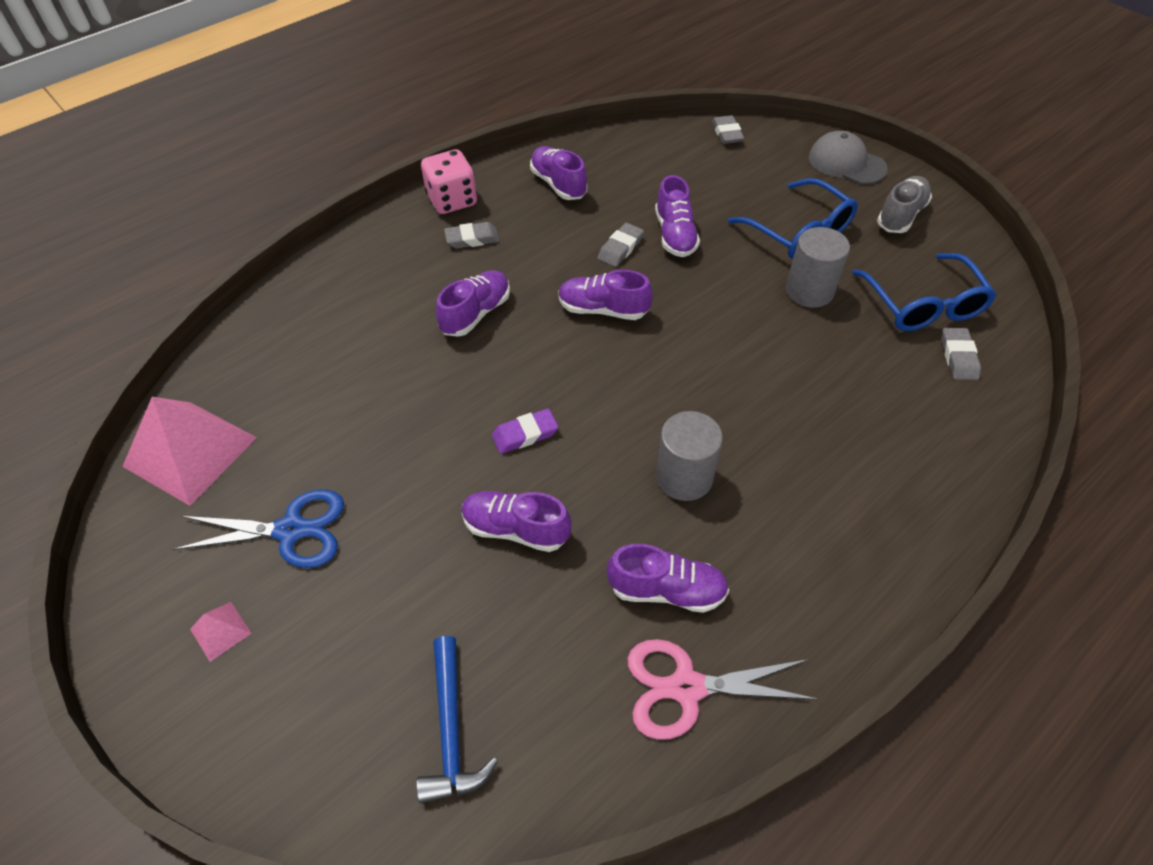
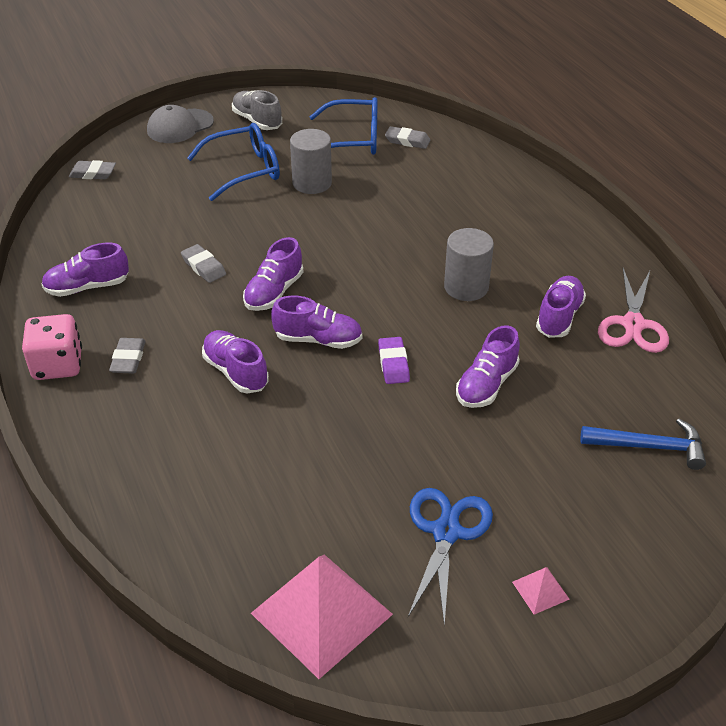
camera: 75 degrees left, 10 degrees down
purple shoe [655,175,700,257] -> purple shoe moved to [271,295,362,349]

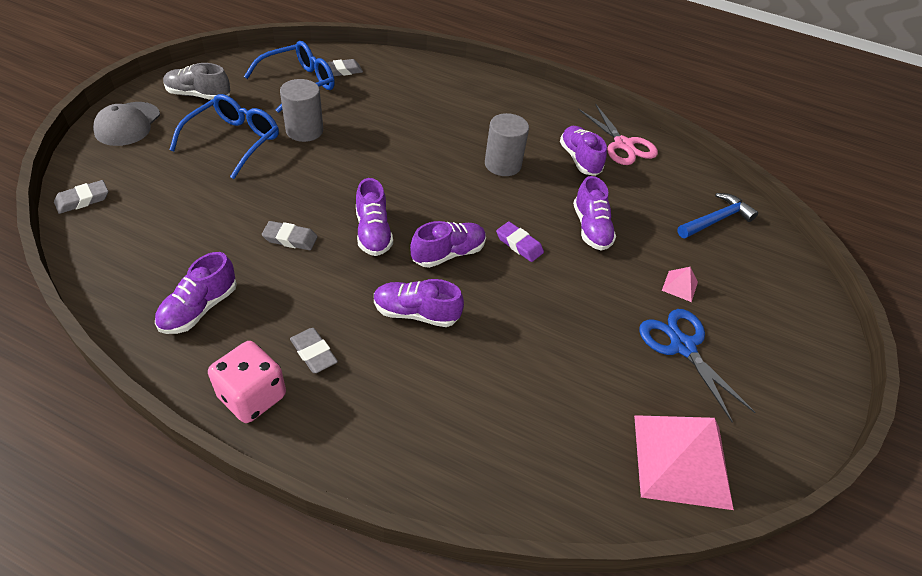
camera: 45 degrees left, 5 degrees up
pink pyramid [512,567,570,615] -> pink pyramid moved to [662,267,698,302]

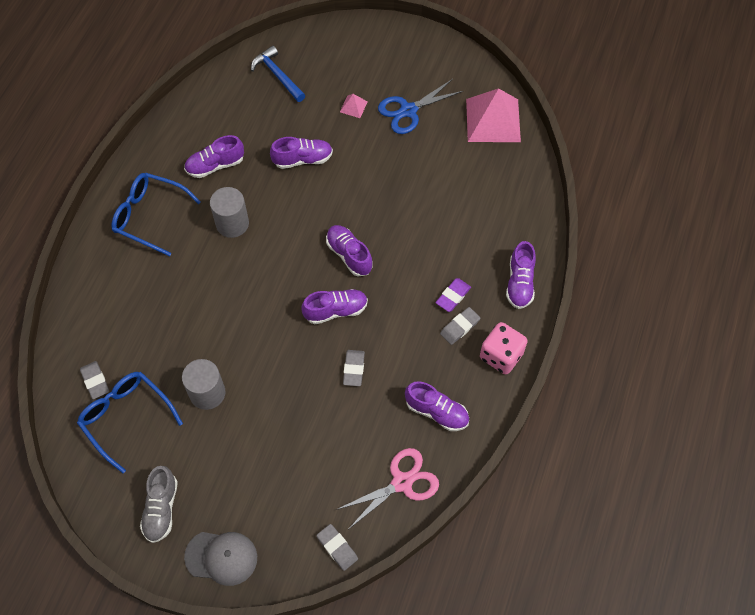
camera: 90 degrees left, 15 degrees up
blue glasses [169,94,279,179] -> blue glasses moved to [111,173,201,256]
purple shoe [374,279,464,327] -> purple shoe moved to [506,241,536,309]
purple eraser [496,222,544,262] -> purple eraser moved to [436,278,471,312]
pink scissors [578,104,658,165] -> pink scissors moved to [336,448,439,529]

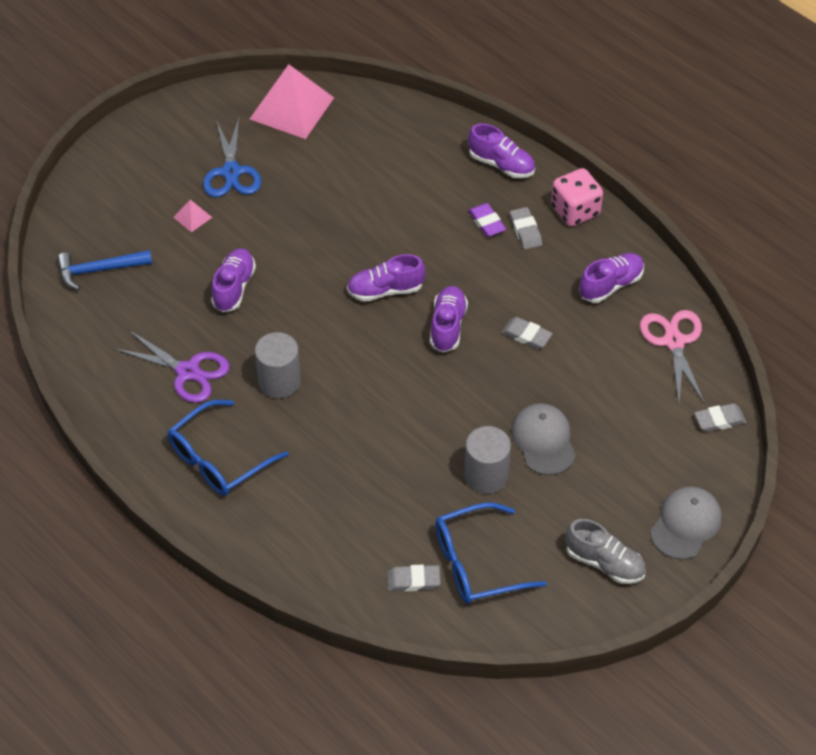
camera: 65 degrees left, 10 degrees down
purple shoe [184,135,244,178] -> purple scissors [115,330,230,403]
none -> grey cap [511,403,576,475]

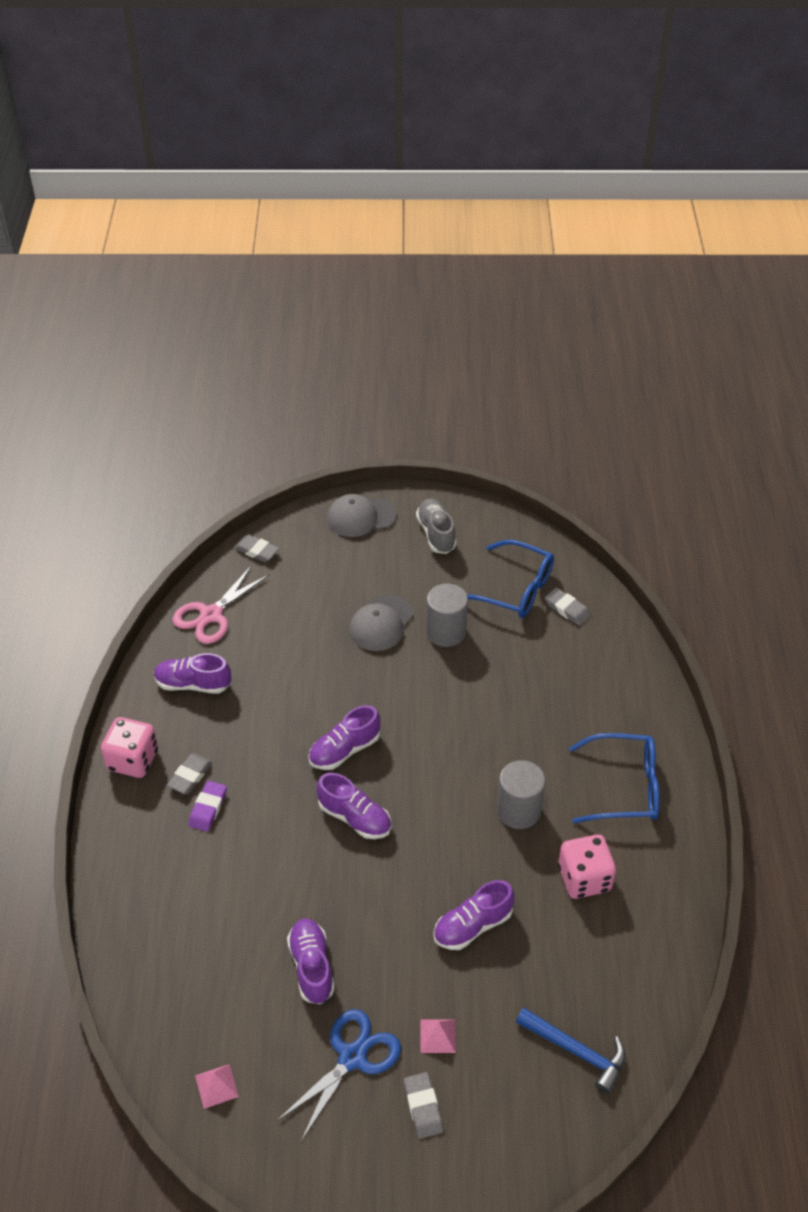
camera: 135 degrees left, 5 degrees down
purple scissors [115,330,230,403] -> pink dice [558,834,616,899]
pink pyramid [250,64,334,139] -> pink pyramid [195,1064,239,1109], size x0.42
purple shoe [468,123,535,178] -> purple shoe moved to [287,919,335,1004]
grey eraser [501,317,553,349] -> grey eraser moved to [404,1072,443,1139]

